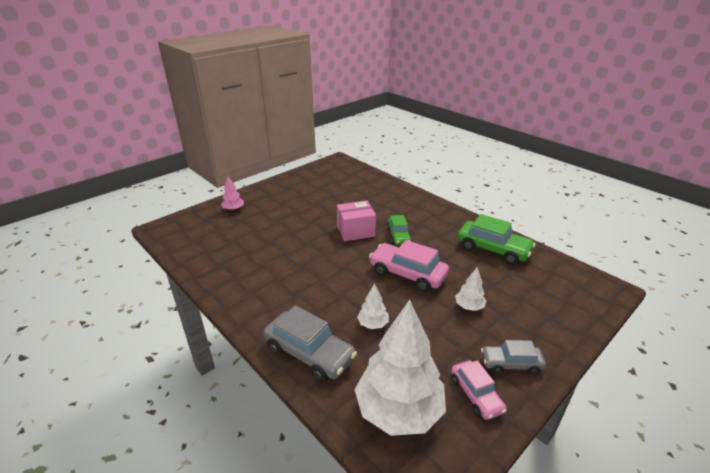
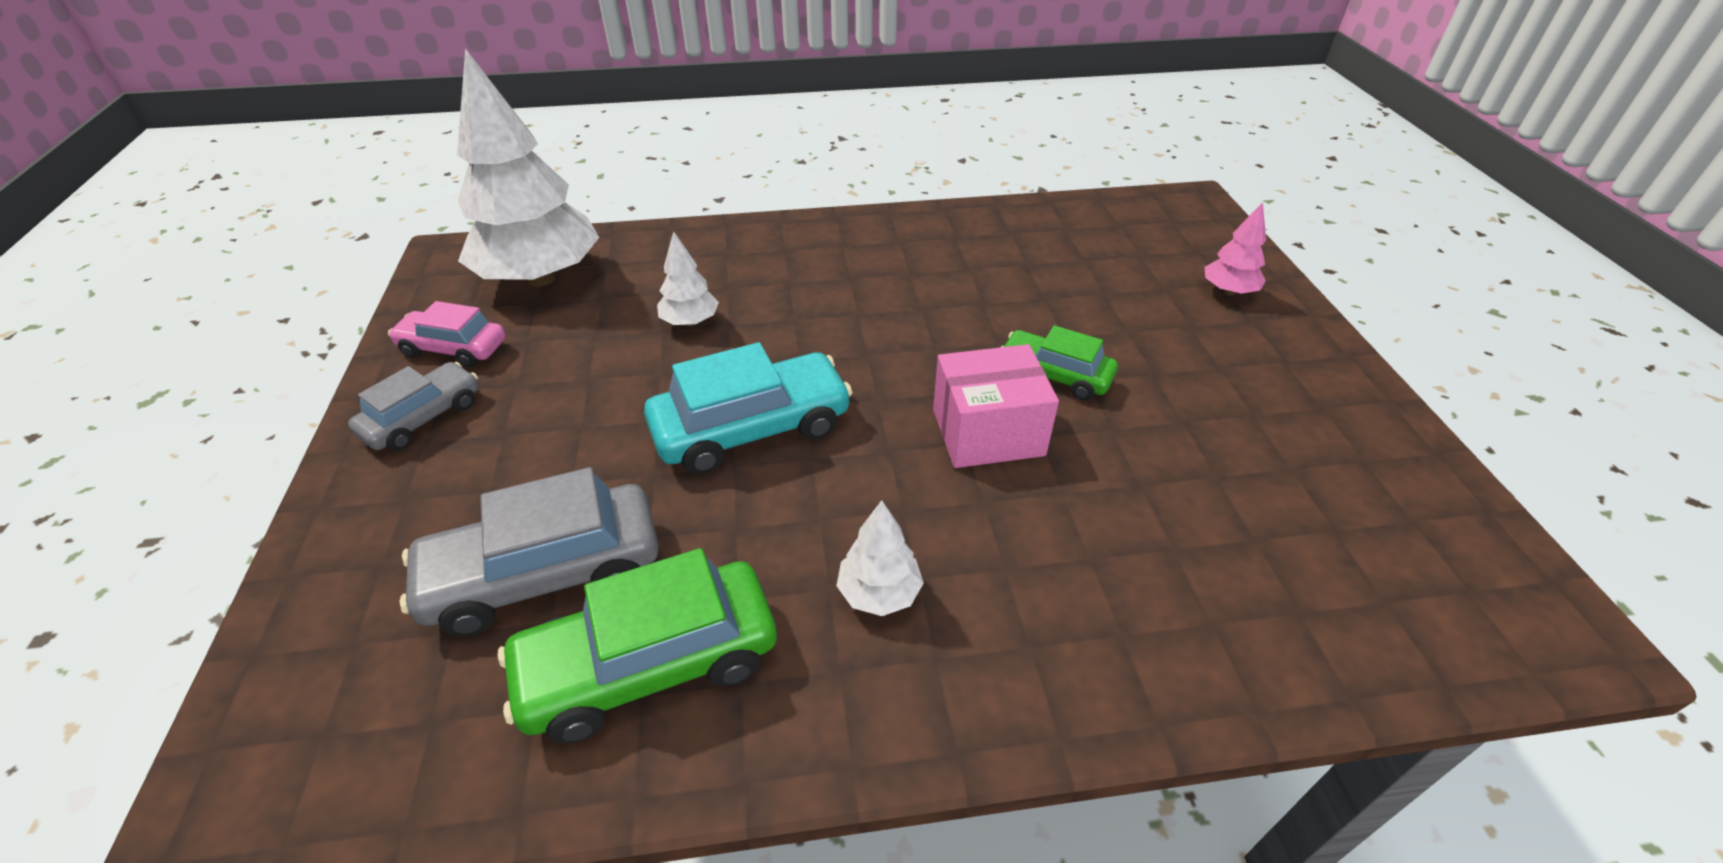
camera: 125 degrees right, 10 degrees up
grey car [264,306,357,382] -> grey car moved to [399,467,659,636]
pink box [337,201,376,241] -> pink box turned 60 degrees clockwise [933,344,1059,468]
pink car [369,240,449,292] -> turquoise car [644,342,853,474]
green car [387,215,412,245] -> green car moved to [1001,325,1118,400]
white tree [455,267,486,311] -> white tree moved to [837,500,924,616]

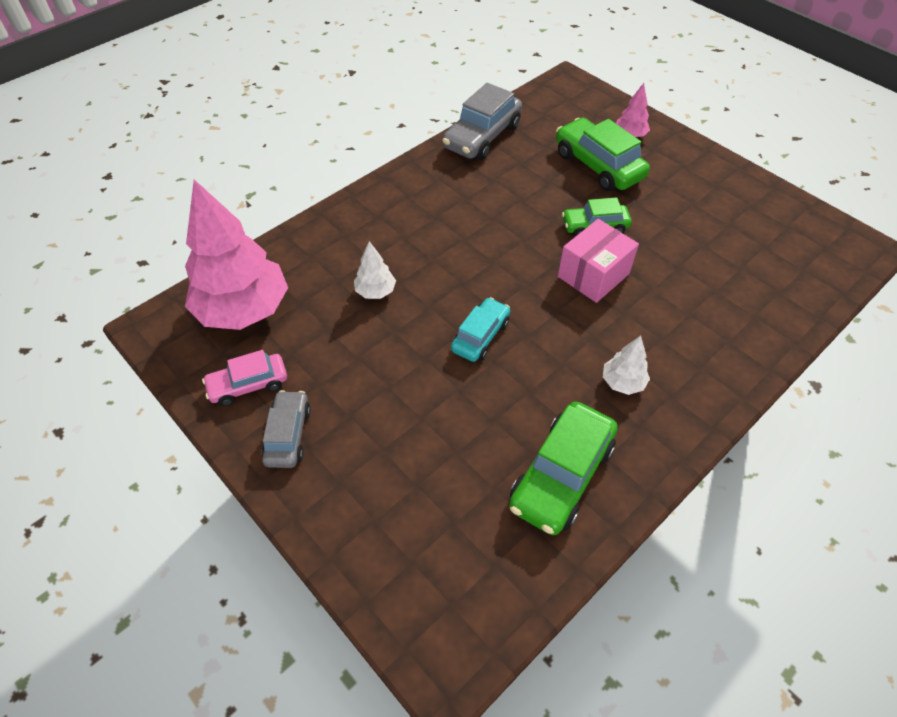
camera: 35 degrees left, 10 degrees up
grey car [399,467,659,636] -> grey car moved to [442,83,522,160]
white tree [457,48,600,287] -> pink tree [185,180,288,330]
turquoise car [644,342,853,474] -> turquoise car [451,297,510,362], size x0.61
none -> green car [556,118,650,191]

